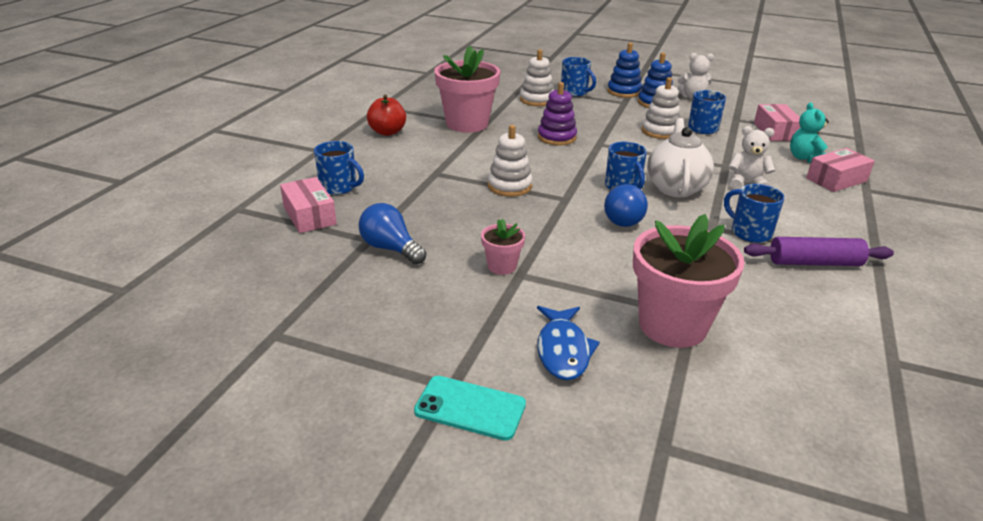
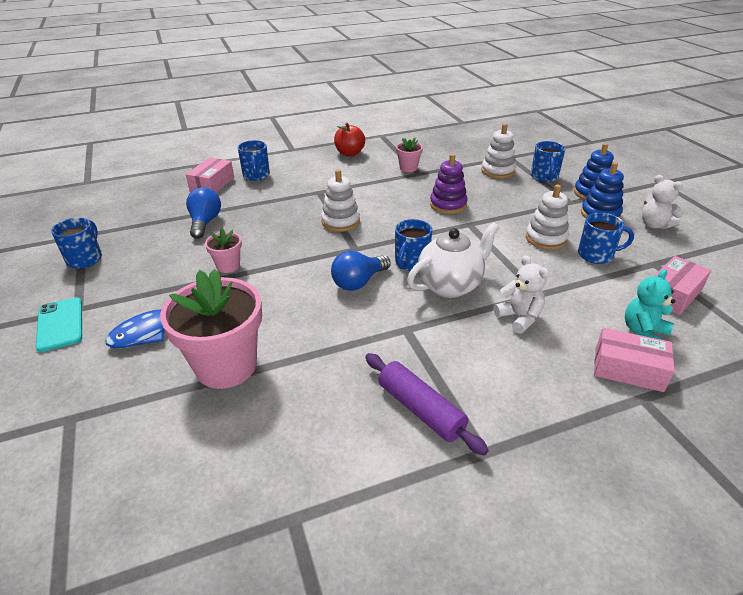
camera: 50 degrees right, 5 degrees up
pink flower pot [434,46,500,133] -> pink flower pot [396,138,423,172], size x0.48
blue mug [724,184,785,243] -> blue mug moved to [51,218,102,269]

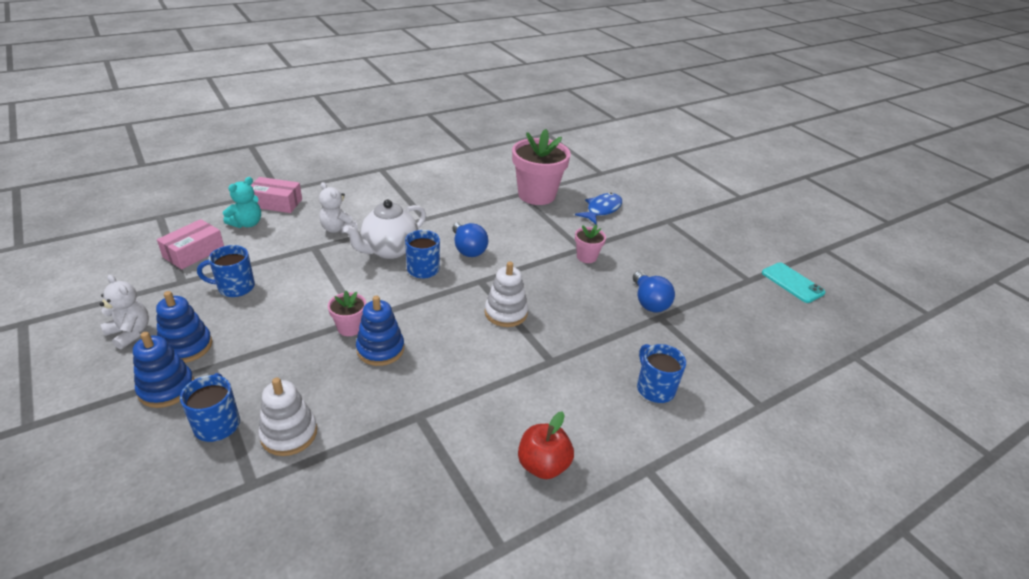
camera: 165 degrees right, 0 degrees up
turquoise phone [36,297,82,352] -> turquoise phone moved to [762,262,825,303]
blue mug [51,218,102,269] -> none
pink box [186,157,234,193] -> none
blue light bulb [331,251,391,291] -> blue light bulb turned 120 degrees clockwise [453,222,488,257]
purple rolling pin [365,353,489,455] -> none
pink flower pot [396,138,423,172] -> pink flower pot moved to [328,291,366,336]
purple stacking toy [430,154,468,214] -> blue stacking toy [356,296,404,366]
white stacking toy [526,184,569,250] -> none

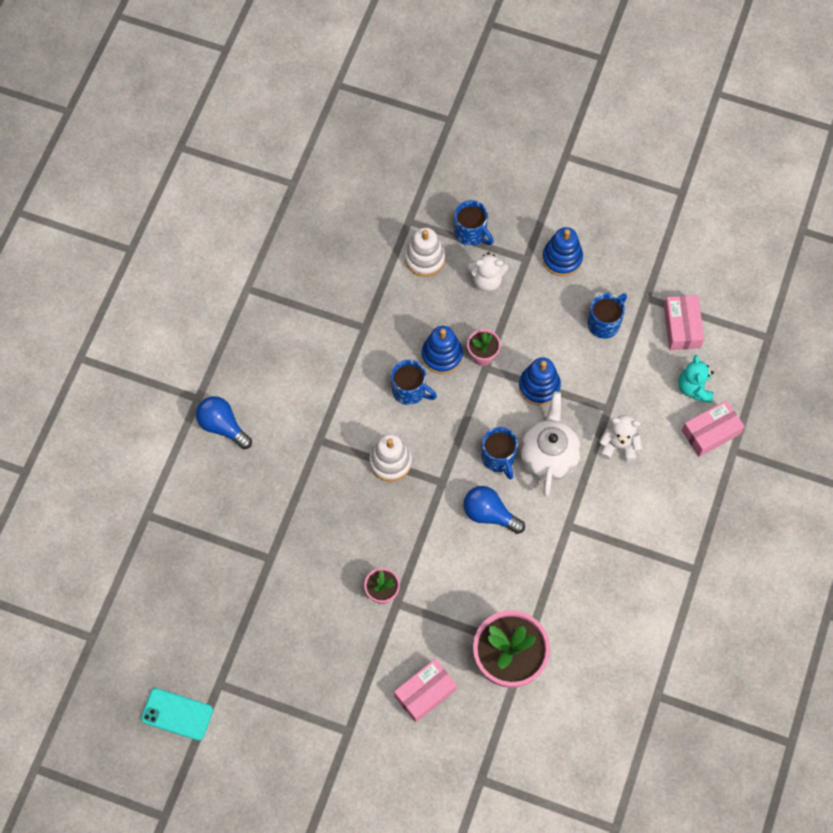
camera: 145 degrees right, 30 degrees up
white teddy bear [100,275,149,349] -> white teddy bear moved to [467,252,508,292]
blue stacking toy [133,332,194,408] -> blue stacking toy moved to [519,357,561,405]
red apple [518,411,574,479] -> none
blue fish [575,193,622,224] -> pink box [394,659,457,723]
blue light bulb [633,271,675,312] -> blue light bulb moved to [196,396,252,449]
blue mug [637,344,686,403] -> blue mug moved to [391,360,437,405]

